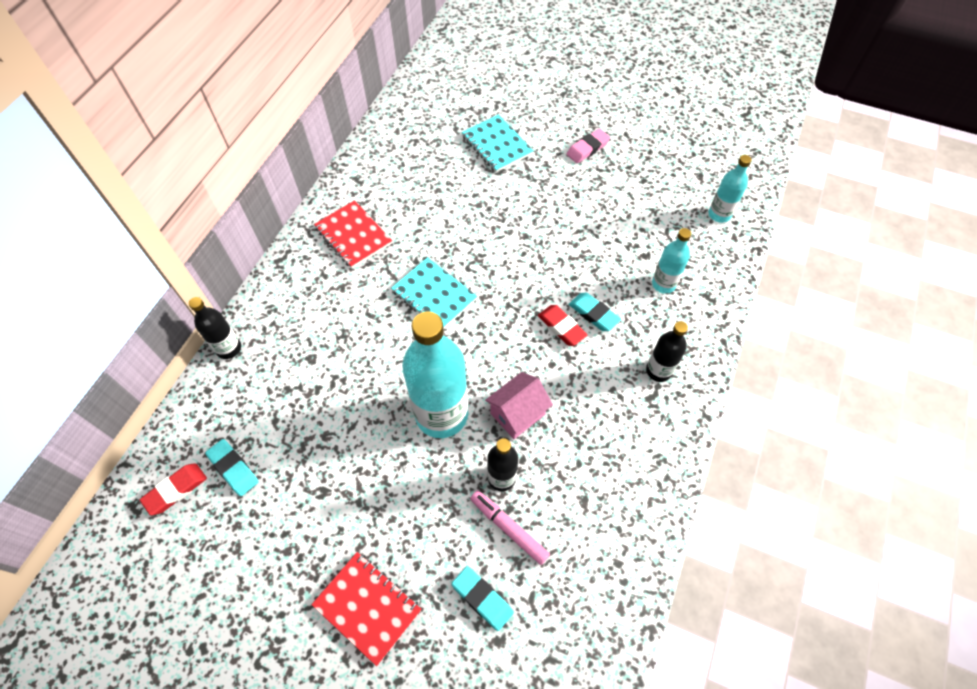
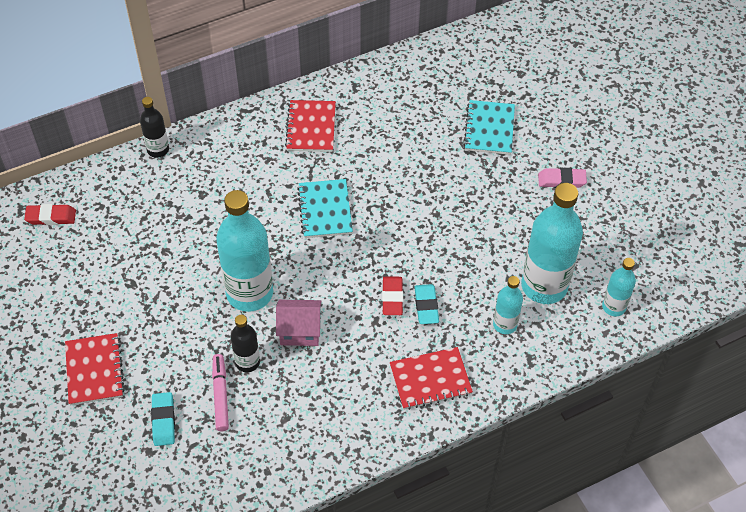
camera: 40 degrees right, 5 degrees down
turquoise eraser [205,439,259,496] -> none
black bottle [646,321,688,382] -> red notebook [390,347,473,410]
none -> turquoise bottle [521,183,583,304]

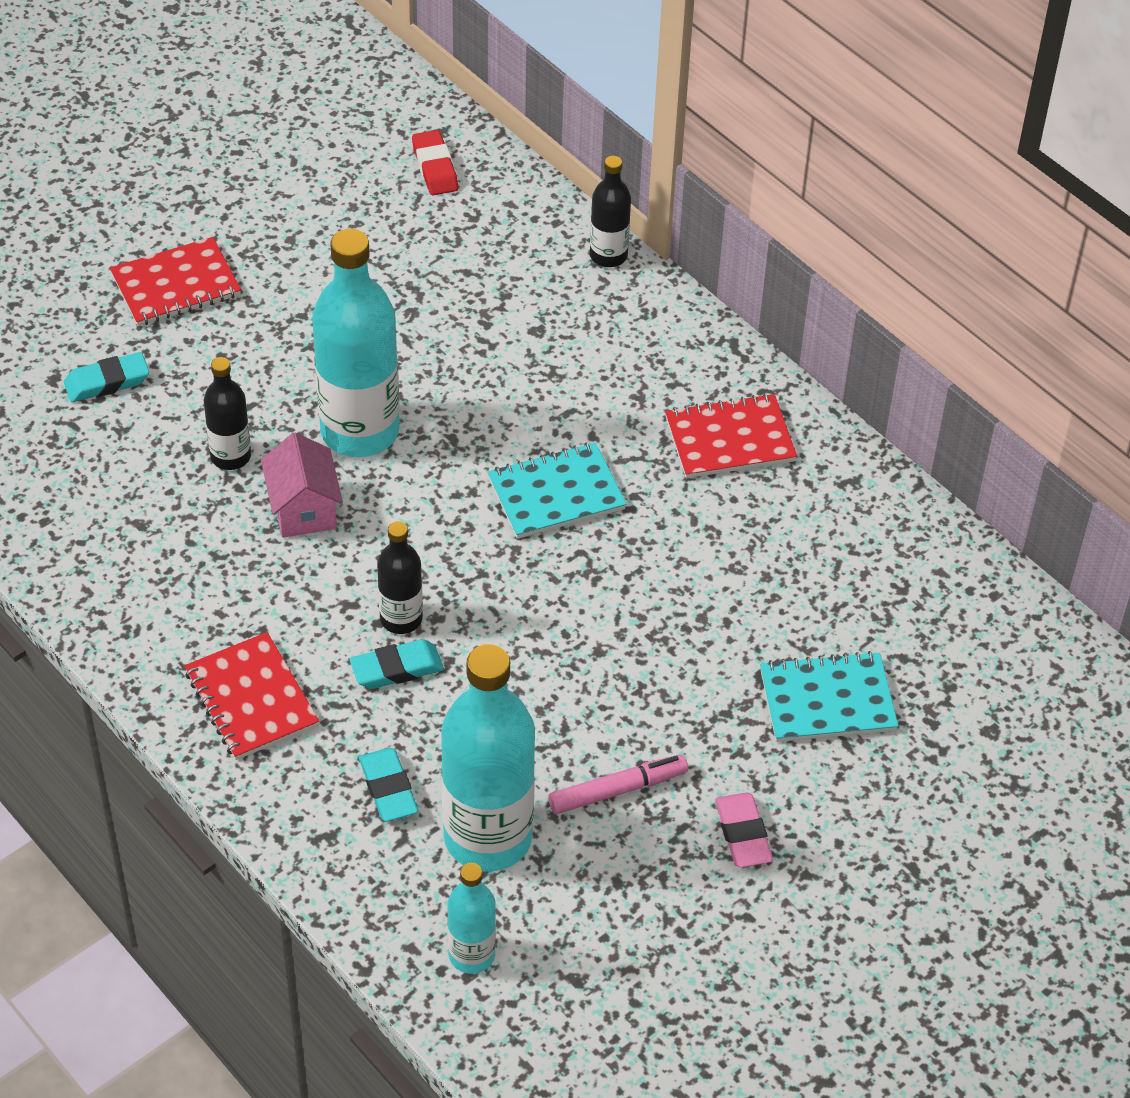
camera: 75 degrees right, 5 degrees down
pink marker [212,354,229,431] -> pink marker moved to [548,755,688,814]
red eraser [382,276,403,315] -> black bottle [377,521,423,634]
turquoise bottle [493,276,523,334] -> turquoise eraser [359,748,418,822]

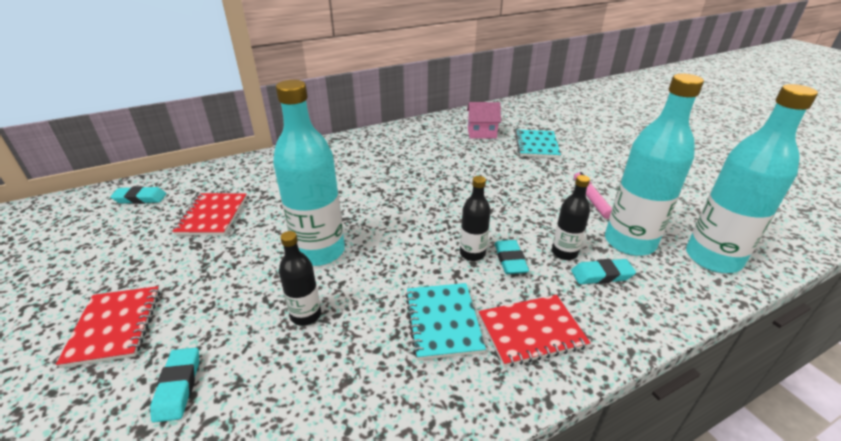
camera: 75 degrees left, 15 degrees down
pink house [261,432,343,538] -> pink house moved to [467,102,501,138]
red eraser [412,130,458,195] -> turquoise eraser [110,186,167,204]
turquoise bottle [448,863,496,974] -> turquoise bottle [686,84,818,273], size x1.96
turquoise notebook [487,442,627,539] -> turquoise notebook moved to [405,283,486,360]
black bottle [590,156,631,267] -> black bottle moved to [552,175,590,260]
red notebook [665,393,797,478] -> red notebook moved to [172,193,247,236]
pink eraser [715,792,773,868] -> none

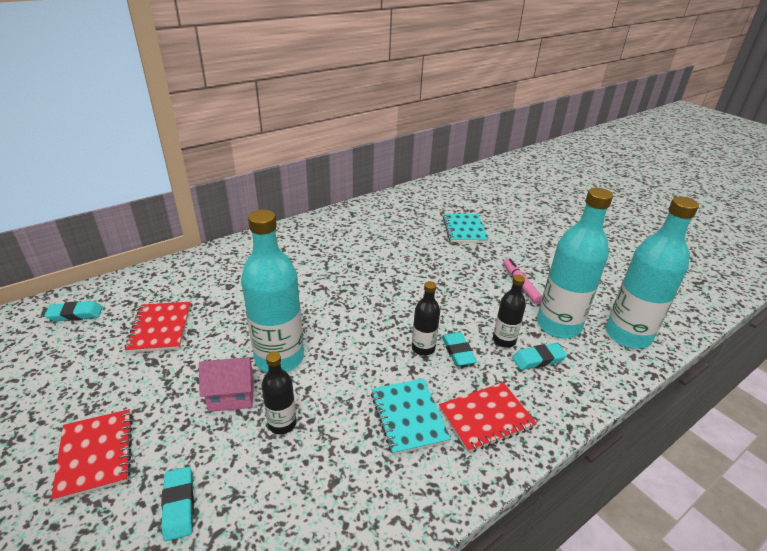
camera: 10 degrees left, 0 degrees up
pink house [467,102,501,138] -> pink house moved to [199,357,254,412]

